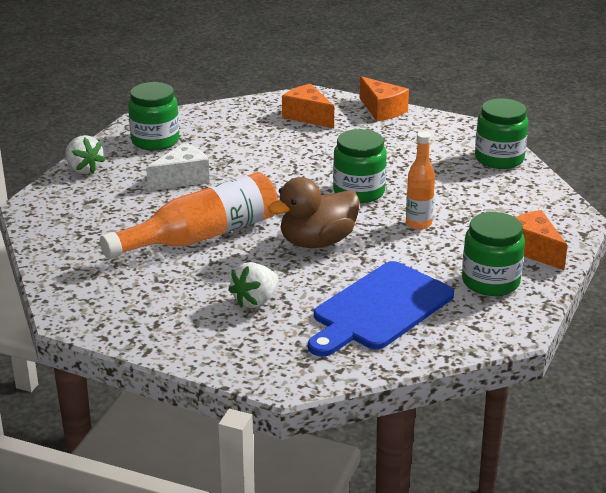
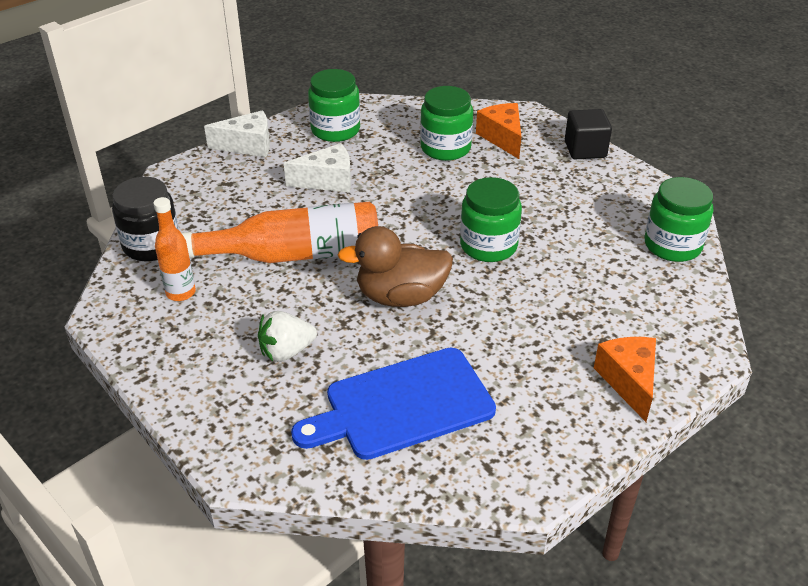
camera: 25 degrees right, 10 degrees up
white strawberry [65,135,105,174] -> white cheese [204,110,270,157]
orange cheese [359,76,409,122] -> black cube [565,109,612,159]
orange bottle [406,131,435,230] -> orange bottle moved to [153,197,196,301]
green jar [462,212,525,296] -> green jar moved to [420,86,473,161]
none -> black jar [112,177,179,261]

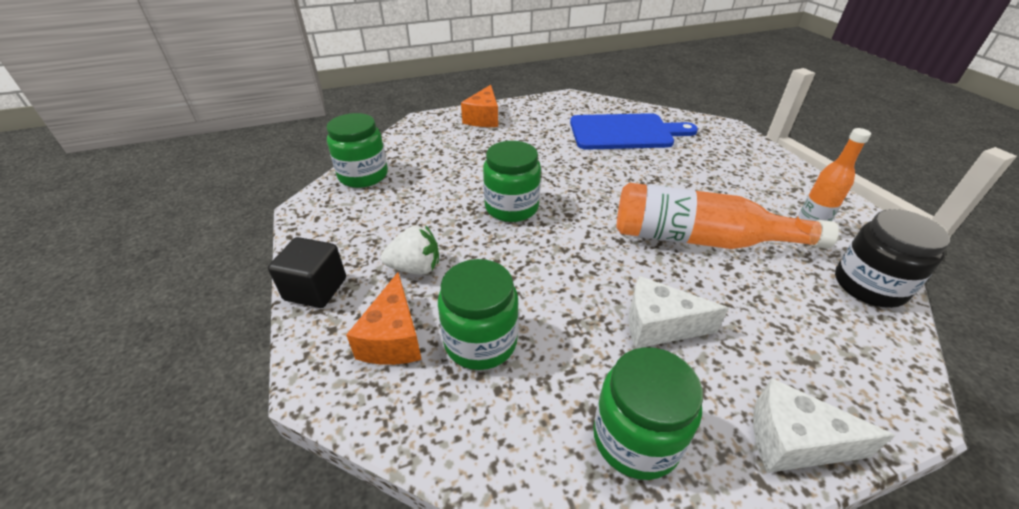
camera: 160 degrees left, 0 degrees up
white strawberry [258,311,317,362] -> white strawberry moved to [381,225,439,274]
brown duck [337,226,453,307] -> none

